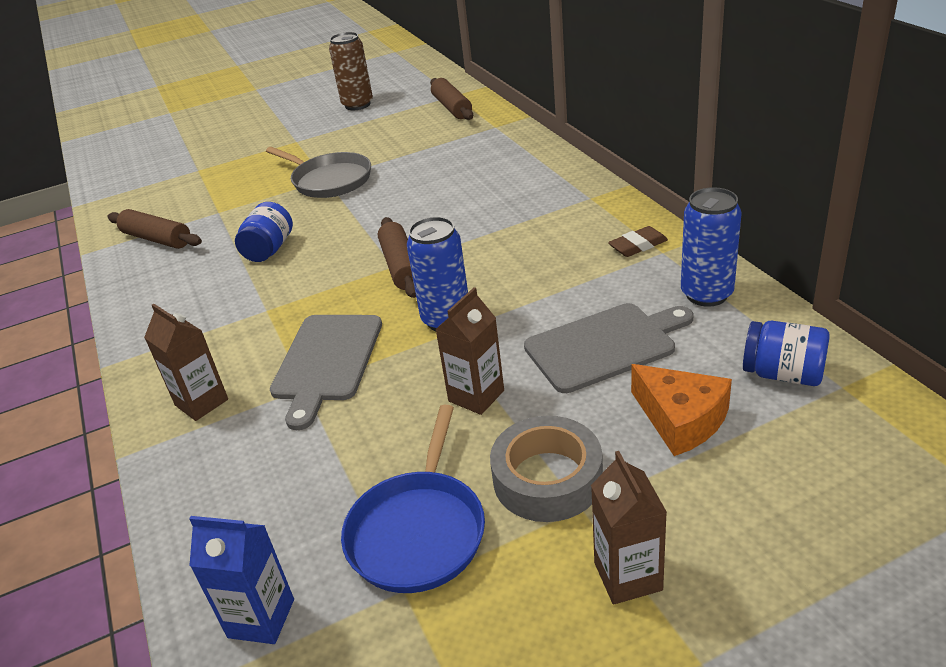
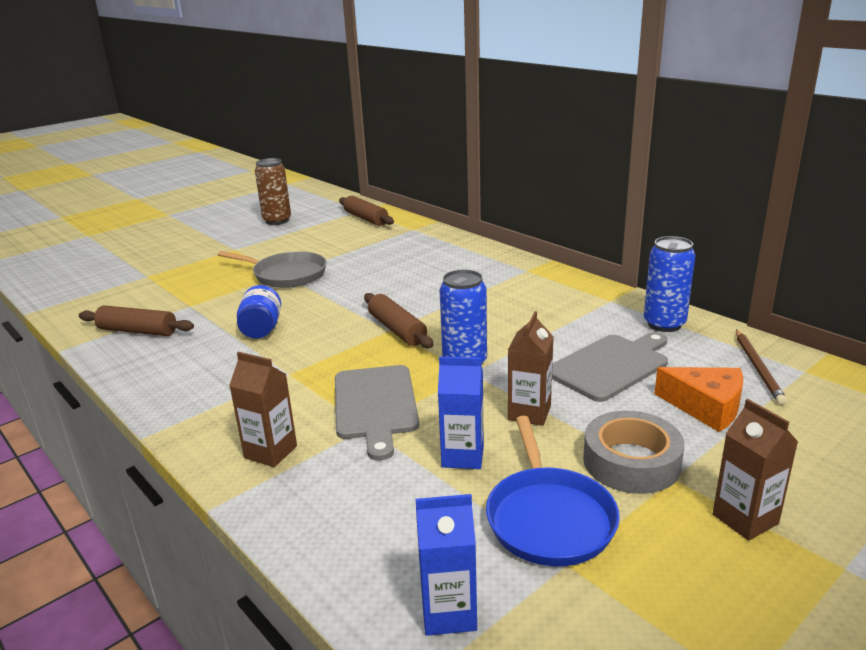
camera: 20 degrees left, 10 degrees down
brown eraser [608,226,668,257] -> none
blue jar [743,321,830,386] -> brown pencil [736,330,787,405]
none -> blue carton [438,357,484,469]

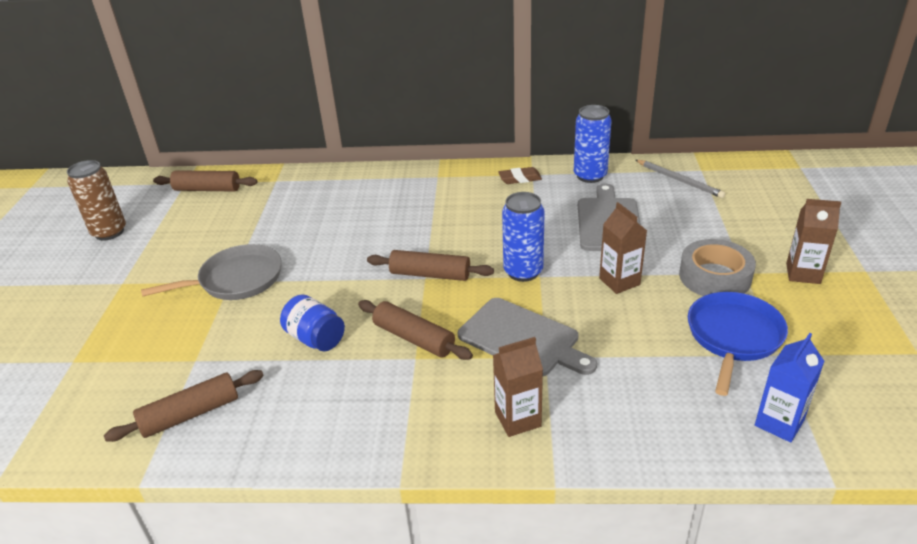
camera: 45 degrees left, 10 degrees up
blue carton [438,357,484,469] -> none
blue pan [486,416,620,566] -> blue pan turned 105 degrees counterclockwise [688,292,788,396]
orange cheese [654,367,743,432] -> none
brown pencil [736,330,787,405] -> grey pencil [636,160,725,198]
none -> brown rolling pin [358,300,473,360]
none -> brown eraser [498,167,542,184]

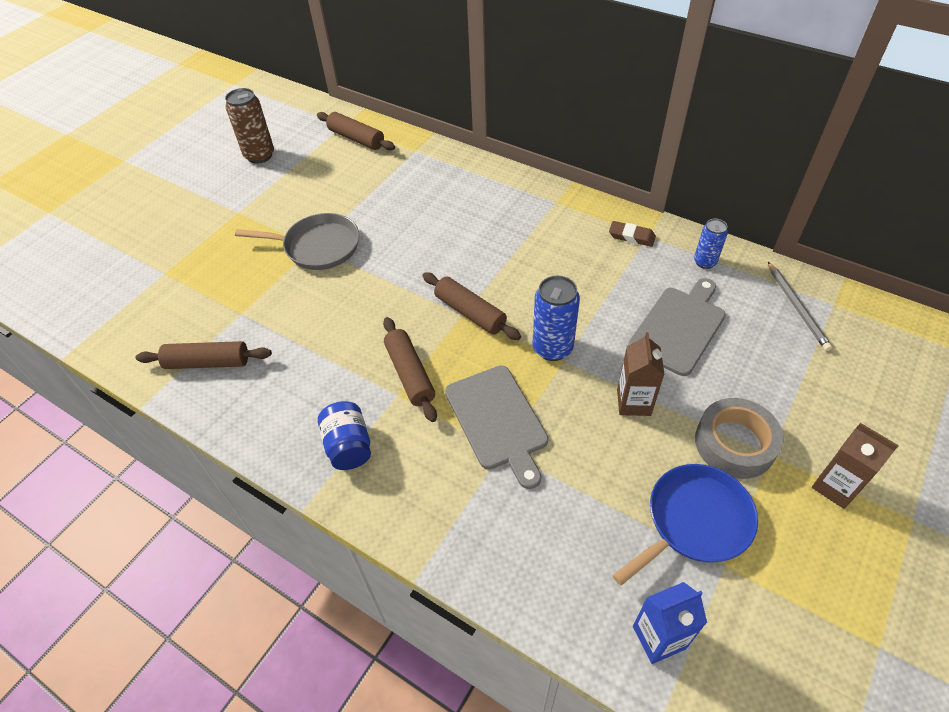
camera: 30 degrees right, 15 degrees up
blue jar [280,294,345,351] -> blue jar moved to [318,401,371,470]
brown carton [493,337,543,437] -> none
blue can [574,105,612,183] -> blue can [694,219,728,269], size x0.62

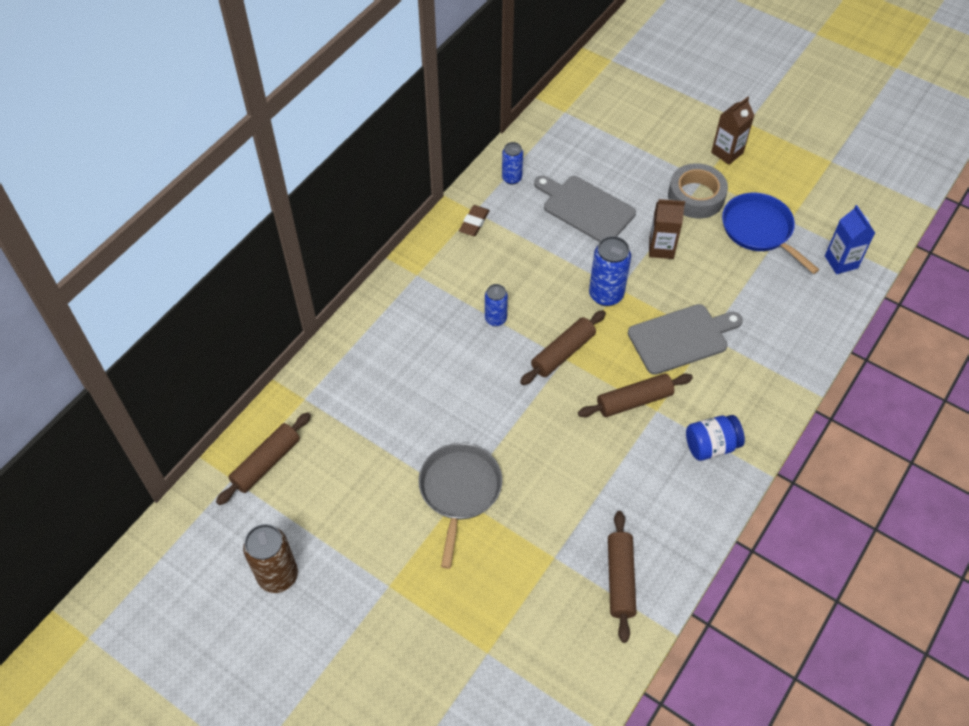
camera: 90 degrees left, 5 degrees up
grey pencil [768,262,832,351] -> none
none -> blue can [485,284,508,327]

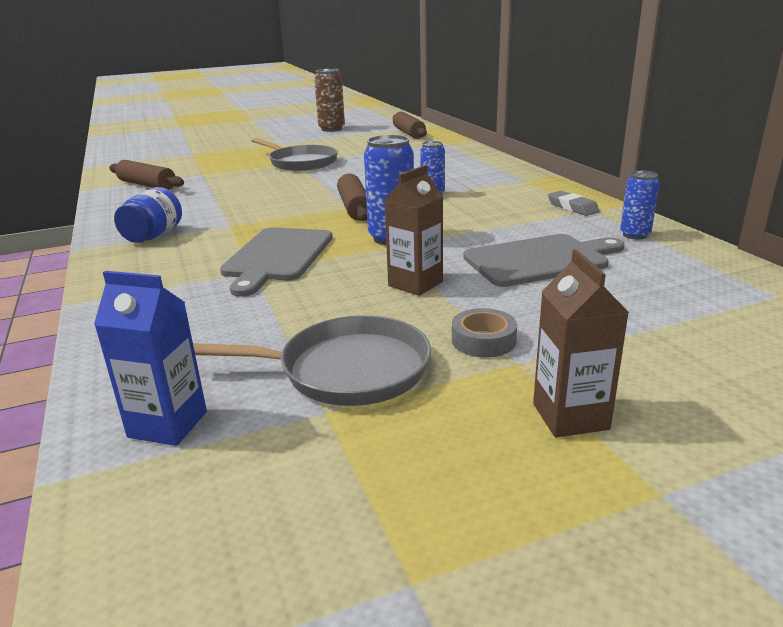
camera: 125 degrees right, 30 degrees down
brown eraser [459,205,490,236] -> grey eraser [548,191,600,216]
brown rolling pin [578,373,693,417] -> none
grey tape [668,163,728,219] -> grey tape [452,308,517,358], size x0.57
blue pan [722,193,819,274] -> grey pan [193,315,431,406]

